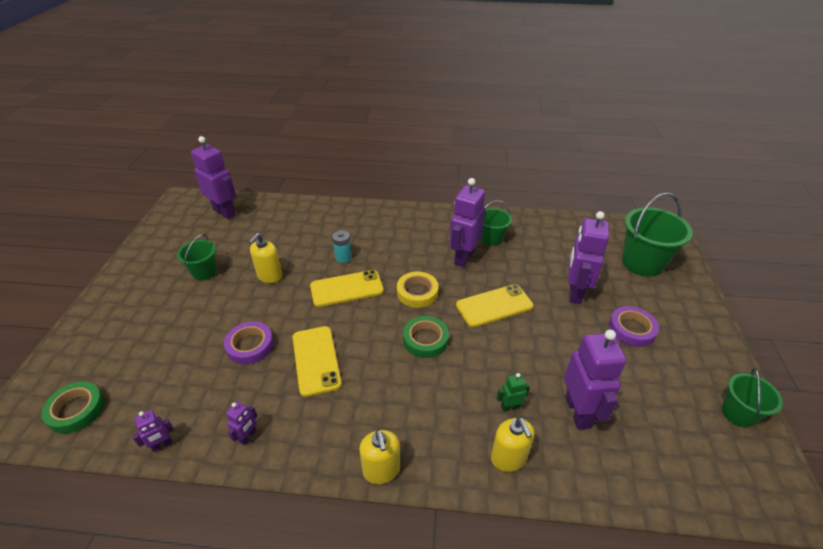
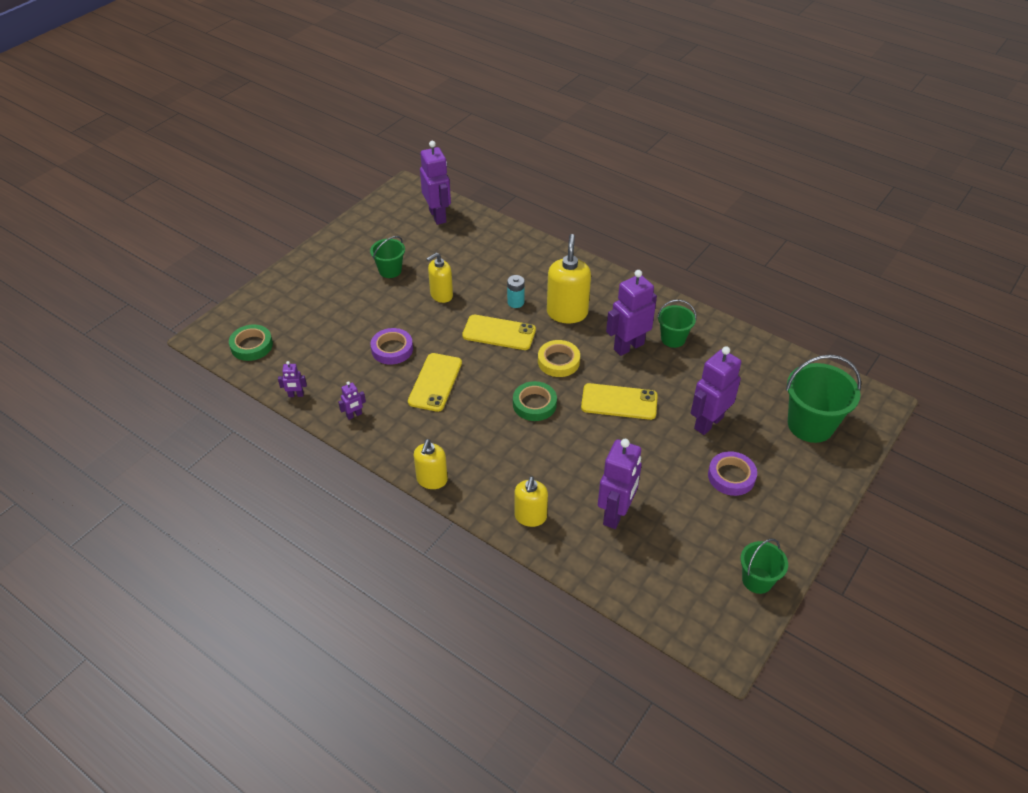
camera: 30 degrees right, 5 degrees up
green robot [497,373,530,412] -> none
none -> yellow soap dispenser [547,234,591,323]

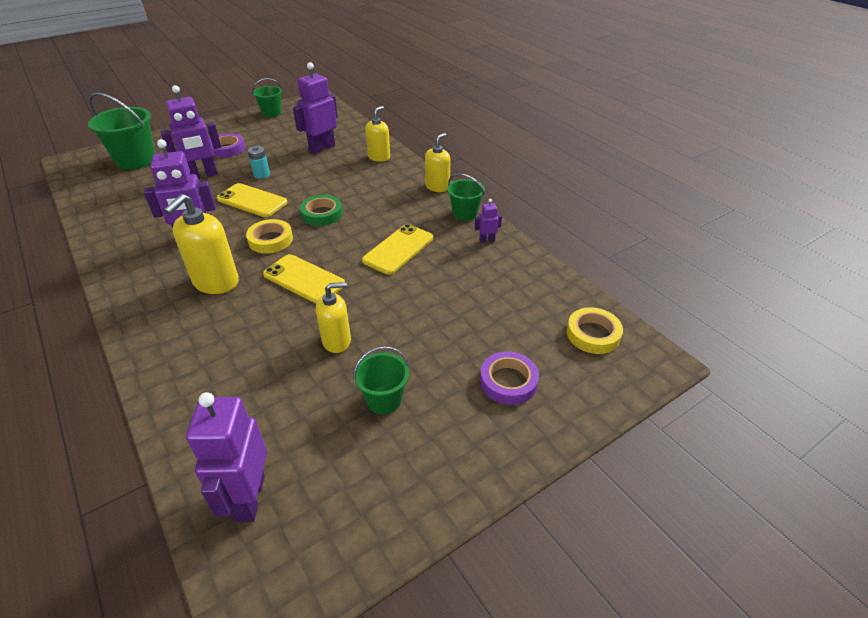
camera: 160 degrees left, 5 degrees down
green tape [229,324,273,361] -> yellow tape [566,307,623,354]
purple robot [278,361,307,397] -> none
purple tape [370,328,413,365] -> purple tape moved to [480,351,539,405]
turquoise battery [507,275,525,308] -> turquoise battery moved to [248,146,270,179]
green bucket [657,300,696,348] -> green bucket moved to [447,173,485,221]

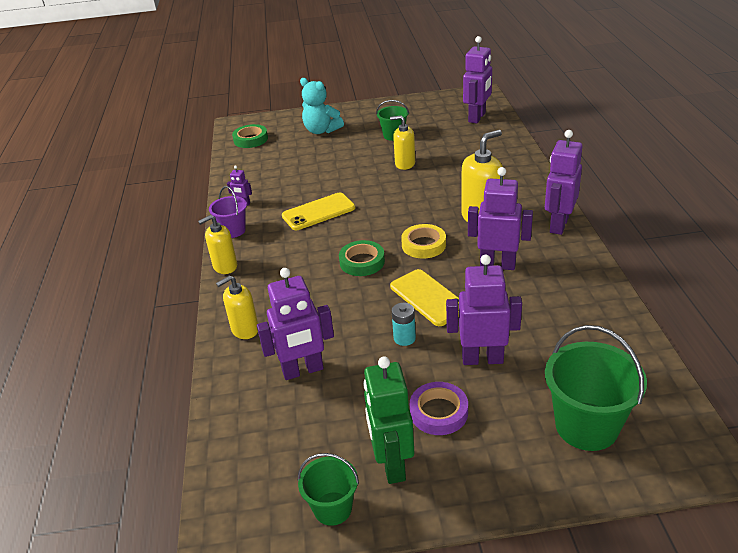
camera: 150 degrees left, 5 degrees down
yellow phone [263,254,345,304] -> none
green bucket [447,173,485,221] -> purple bucket [209,186,247,238]
purple tape [480,351,539,405] -> turquoise teddy bear [300,78,344,134]
yellow tape [566,307,623,354] -> green tape [232,124,268,148]
none -> green robot [363,357,414,484]
none -> purple robot [545,130,582,235]

